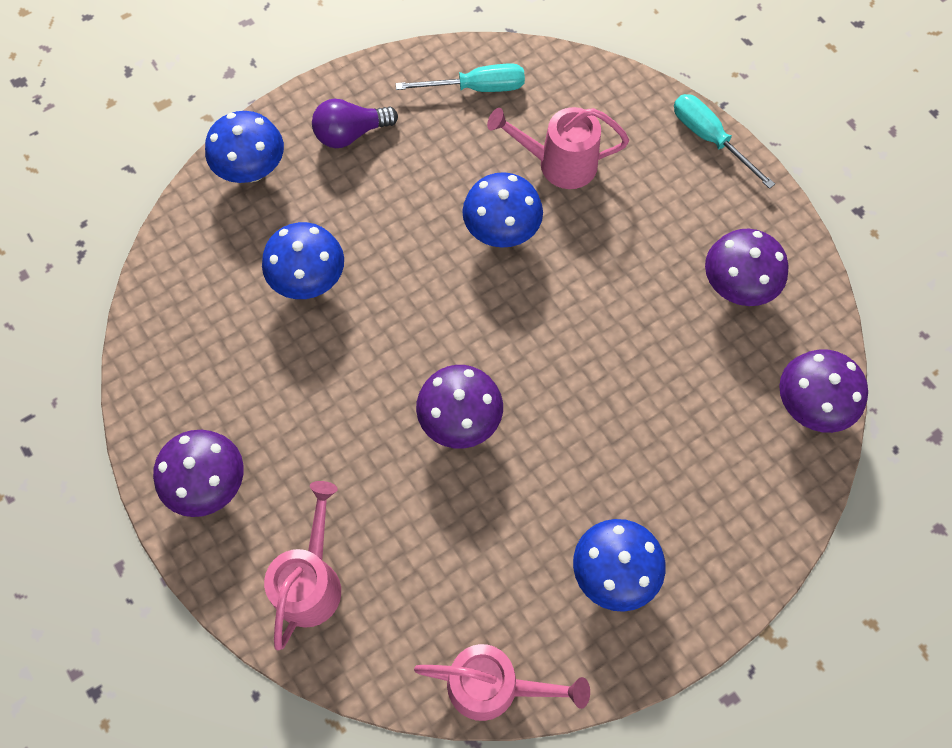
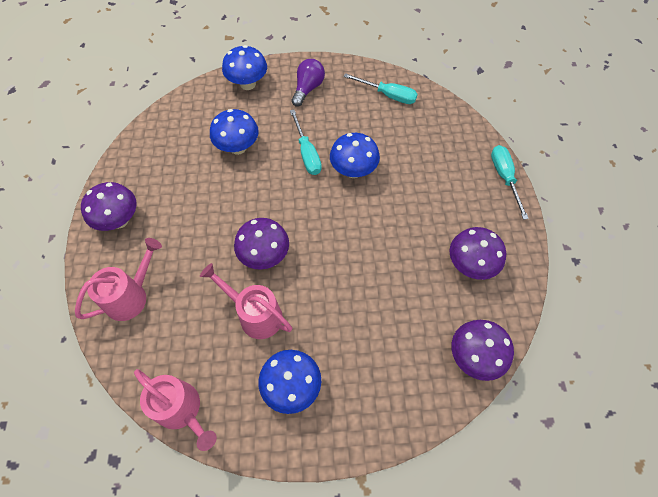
camera: 30 degrees right, 5 degrees down
purple light bulb [312,99,398,148] -> purple light bulb turned 105 degrees clockwise [291,59,325,107]
pink watering can [487,107,629,189] -> pink watering can moved to [200,263,292,339]
none -> turquoise screwdriver [290,110,322,175]

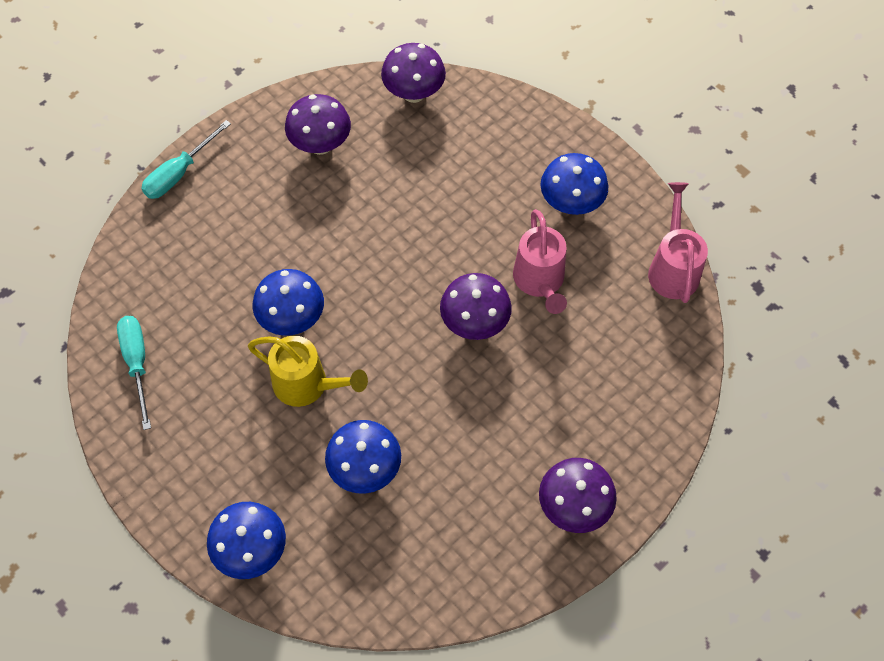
camera: 130 degrees left, 0 degrees up
pink watering can [75,238,162,321] -> none
turquoise screwdriver [290,110,322,175] -> yellow watering can [248,336,368,407]
purple light bulb [291,59,325,107] -> none

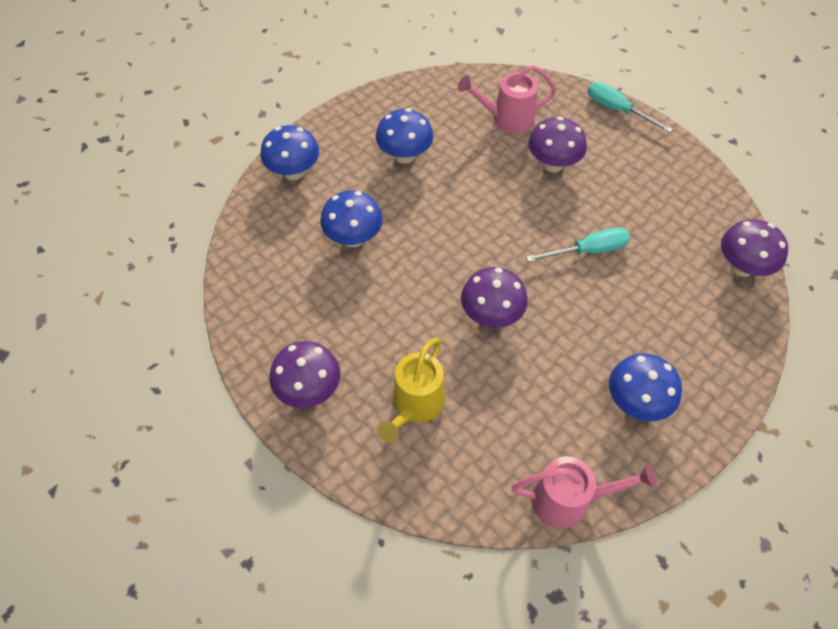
camera: 90 degrees right, 5 degrees down
turquoise screwdriver [117,316,151,430] -> turquoise screwdriver moved to [526,227,630,262]
yellow watering can [248,336,368,407] -> yellow watering can moved to [377,337,445,443]
blue mushroom [252,269,324,336] -> blue mushroom moved to [376,108,433,164]
purple mushroom [285,94,351,155] -> purple mushroom moved to [528,117,587,172]
pink watering can [513,209,567,314] -> pink watering can moved to [458,65,557,133]

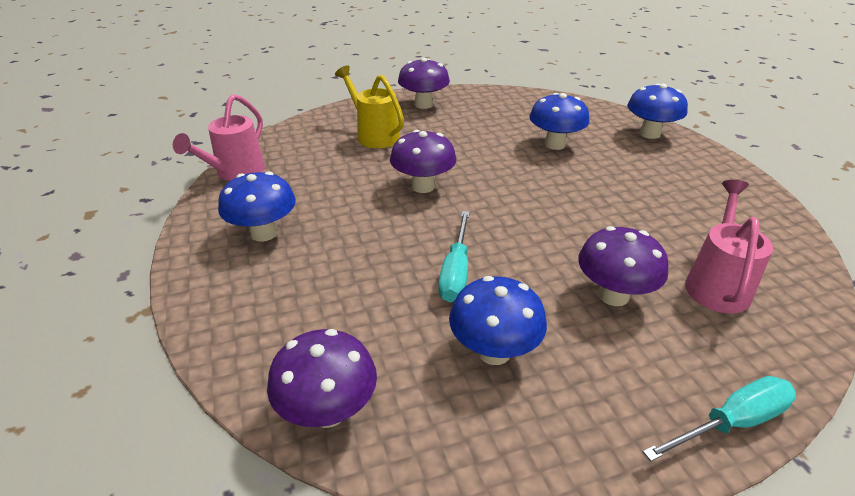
camera: 115 degrees right, 20 degrees down
blue mushroom [376,108,433,164] -> blue mushroom moved to [449,276,547,365]

